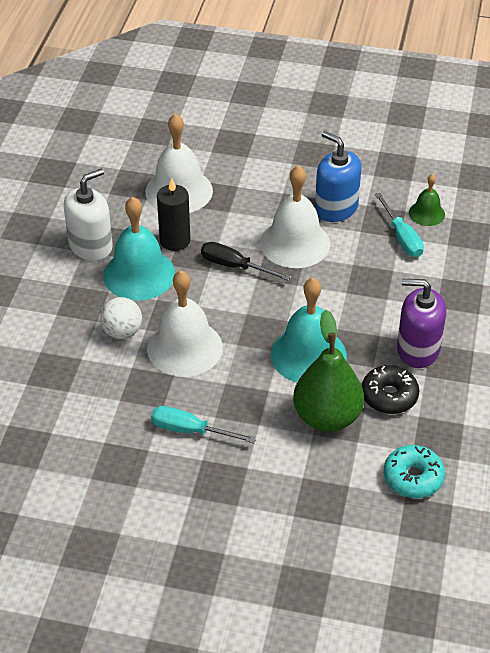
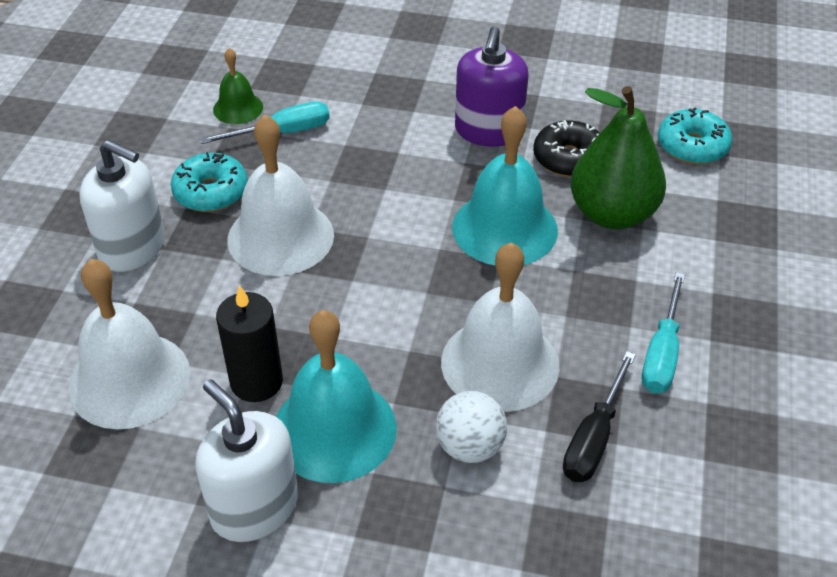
camera: 90 degrees left, 0 degrees up
black screwdriver [201,242,291,281] -> black screwdriver moved to [563,351,636,482]
blue soap dispenser [315,131,361,222] -> turquoise donut [171,152,248,212]
none -> white soap dispenser [79,140,165,272]

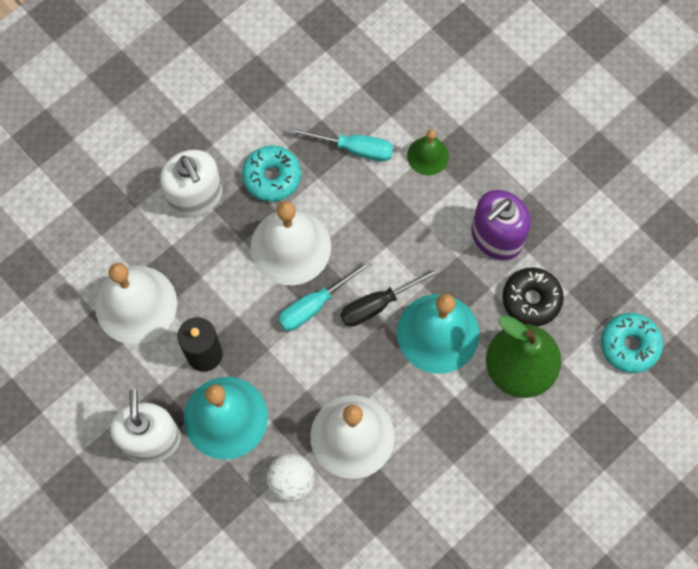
camera: 35 degrees right, 25 degrees up
green bell [213,48,263,124] -> green bell moved to [407,129,449,175]
black screwdriver [563,351,636,482] -> black screwdriver moved to [340,267,441,327]
turquoise screwdriver [642,272,685,393] -> turquoise screwdriver moved to [278,260,372,331]

